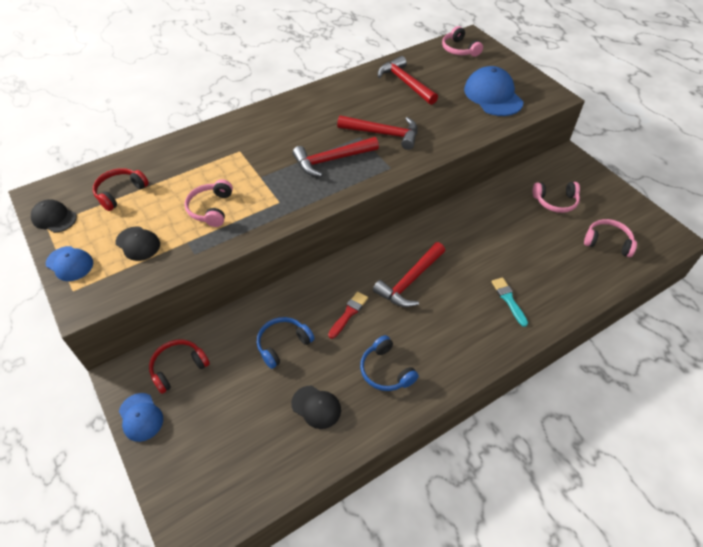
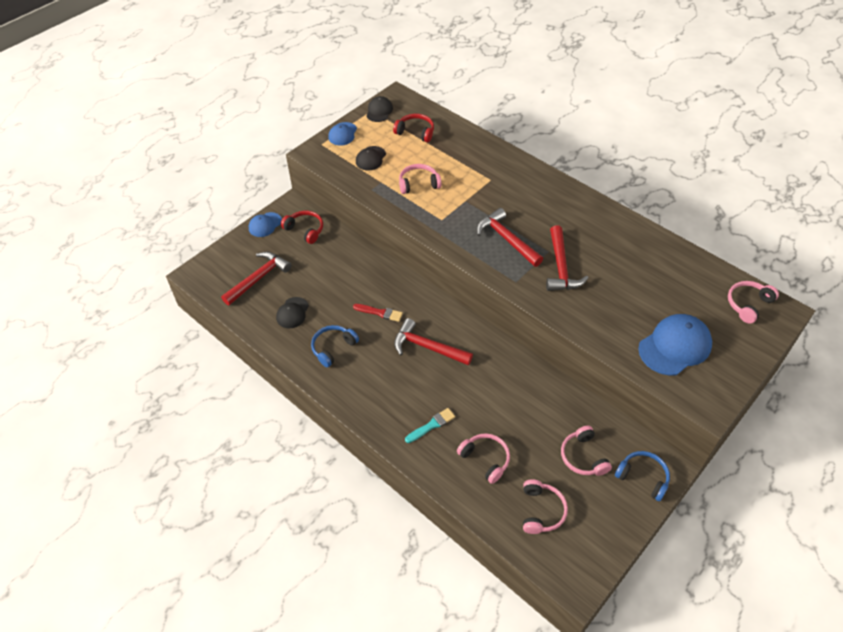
camera: 75 degrees right, 0 degrees up
blue headphones [257,317,314,369] -> blue headphones moved to [615,451,670,501]
red hammer [378,56,438,105] -> red hammer moved to [221,252,292,305]
none -> pink headphones [457,433,510,484]

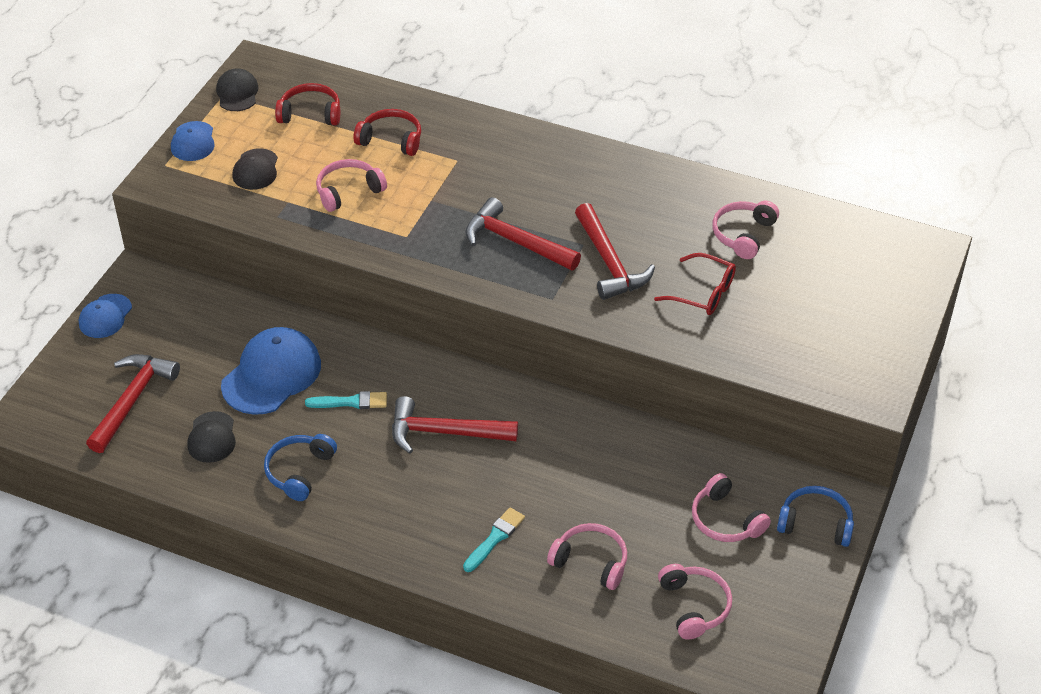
camera: 20 degrees left, 5 degrees down
red headphones [281,211,323,244] -> red headphones moved to [354,109,421,156]
red brush [353,304,403,322] -> turquoise brush [305,391,387,409]
blue cap [638,314,712,376] -> blue cap moved to [221,327,321,415]
pink headphones [728,281,779,324] -> pink headphones moved to [712,201,779,259]
none -> red glasses [654,253,736,315]

